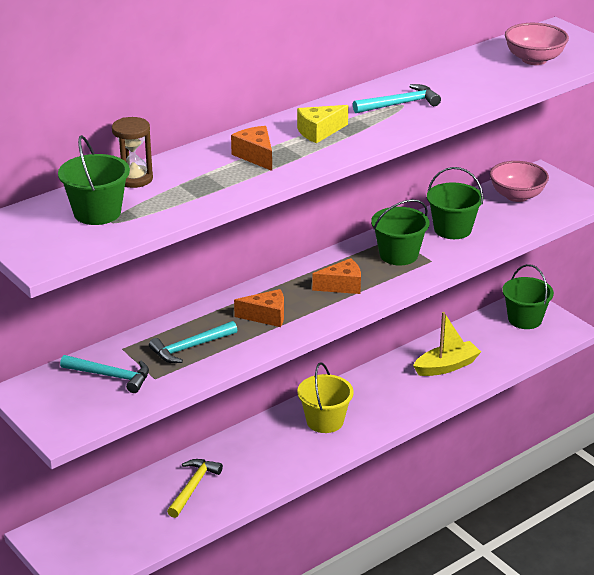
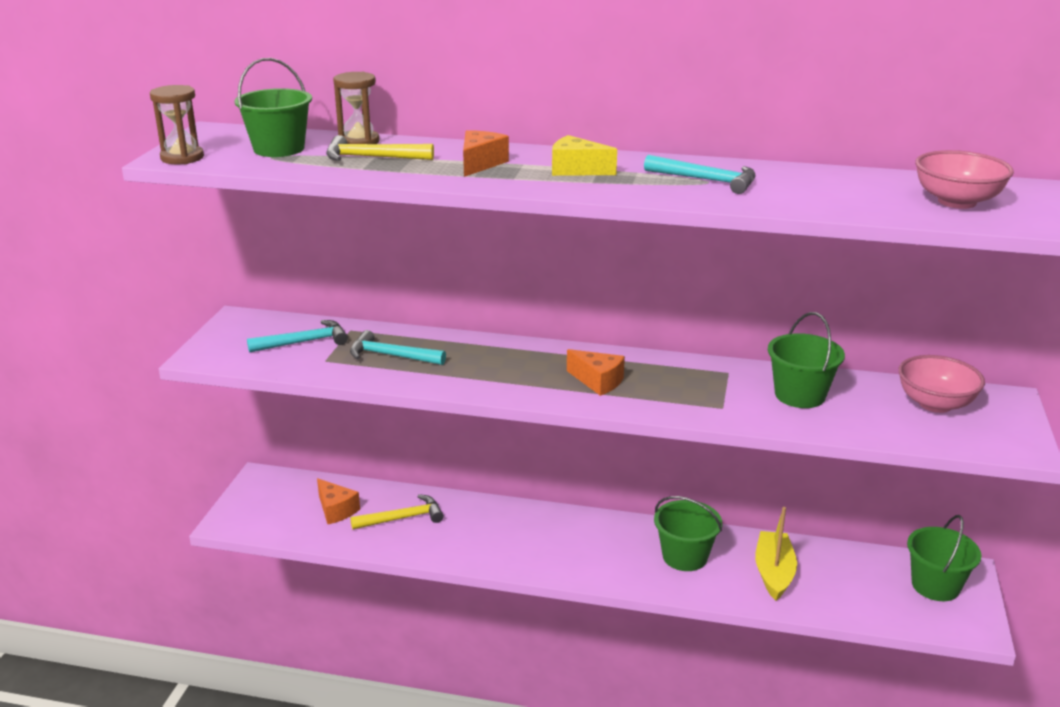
camera: 50 degrees right, 5 degrees down
turquoise hammer [60,355,149,393] -> turquoise hammer turned 90 degrees counterclockwise [247,320,348,353]
orange cheese [234,289,284,327] -> orange cheese moved to [317,478,360,525]
yellow bucket [297,362,354,433] -> none
green bucket [371,199,429,266] -> green bucket moved to [654,496,722,571]
yellow boat [413,312,481,376] -> yellow boat turned 105 degrees counterclockwise [755,507,797,601]
none -> brown hourglass [150,85,204,164]
none -> yellow hammer [326,135,434,161]

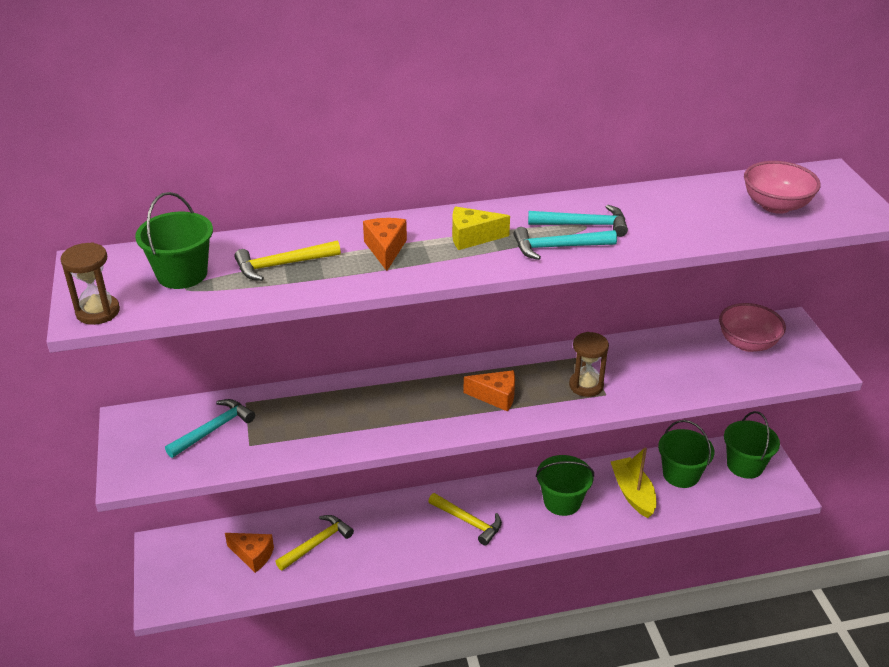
camera: 25 degrees left, 10 degrees up
brown hourglass [333,72,380,144] -> brown hourglass moved to [569,332,609,397]
turquoise hammer [350,330,446,365] -> turquoise hammer moved to [513,227,617,260]
green bucket [768,312,845,408] -> green bucket moved to [658,420,714,488]
none -> yellow hammer [428,493,502,546]

